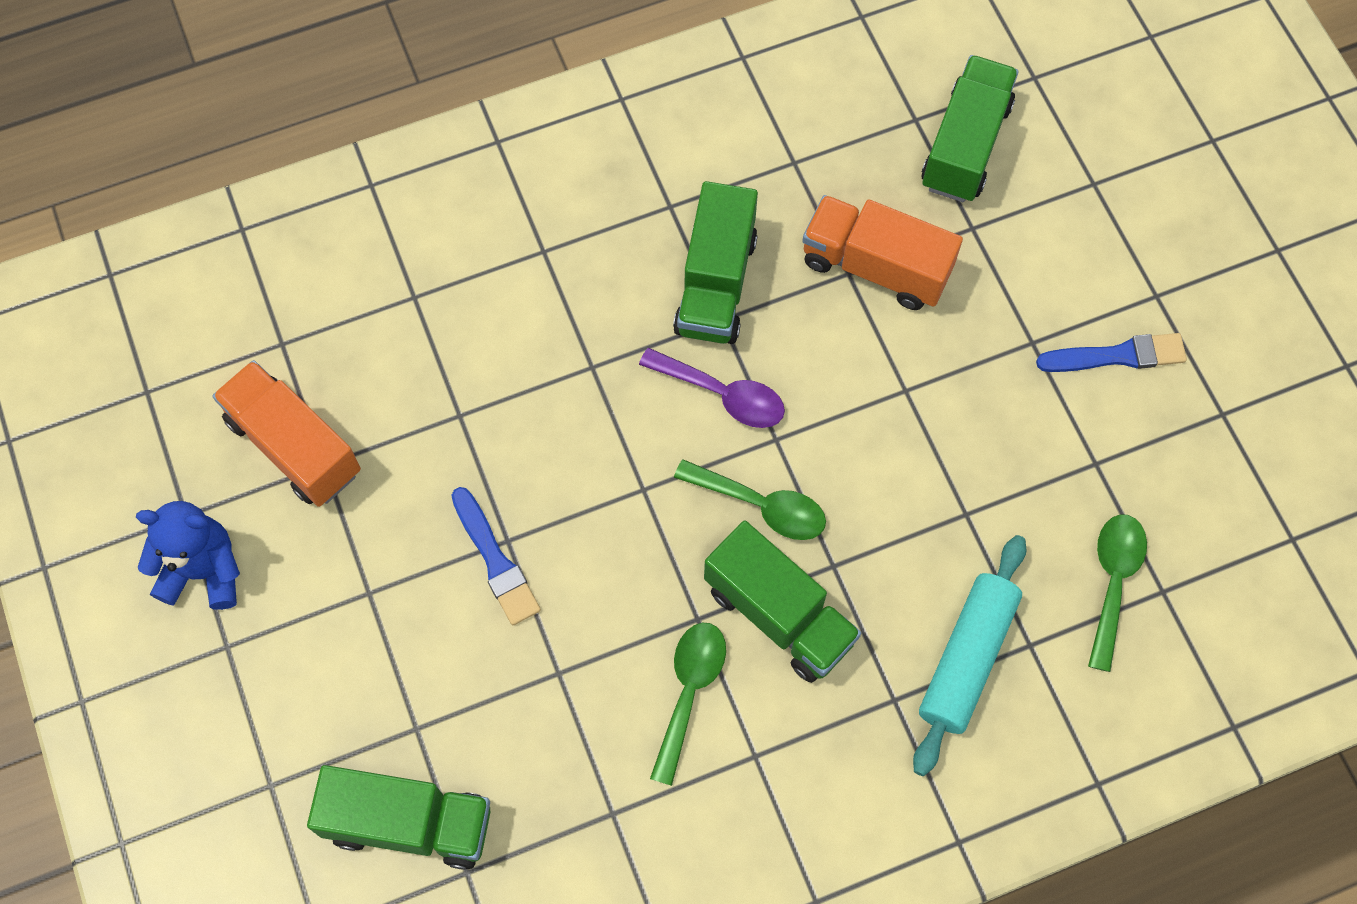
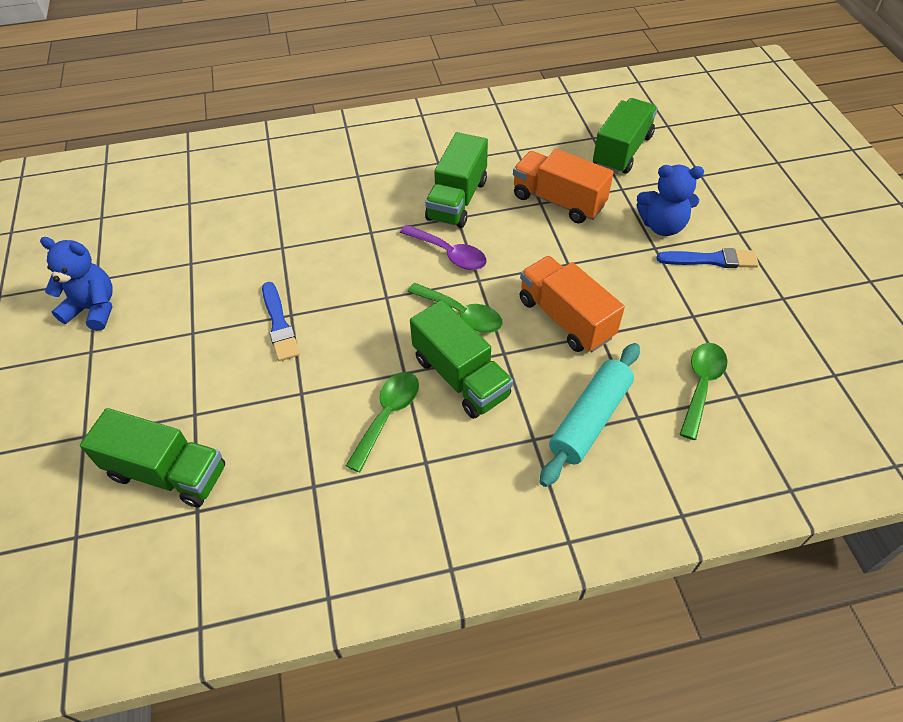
camera: 10 degrees right, 15 degrees down
orange truck [212,360,361,507] -> orange truck moved to [520,256,625,352]
none -> blue teddy bear [636,165,704,236]

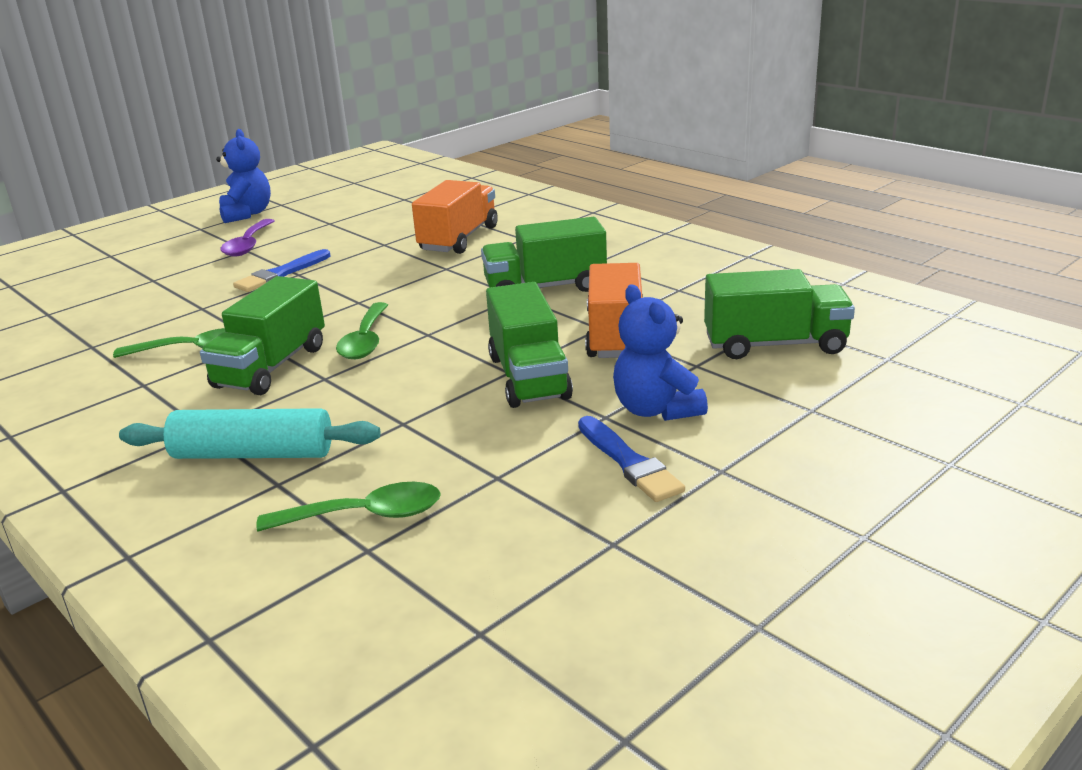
camera: 60 degrees right, 25 degrees down
green truck [80,408,225,507] -> green truck moved to [486,282,573,408]
purple spoon [400,225,487,270] -> purple spoon moved to [221,219,274,257]
orange truck [520,256,625,352] -> orange truck moved to [412,180,498,254]

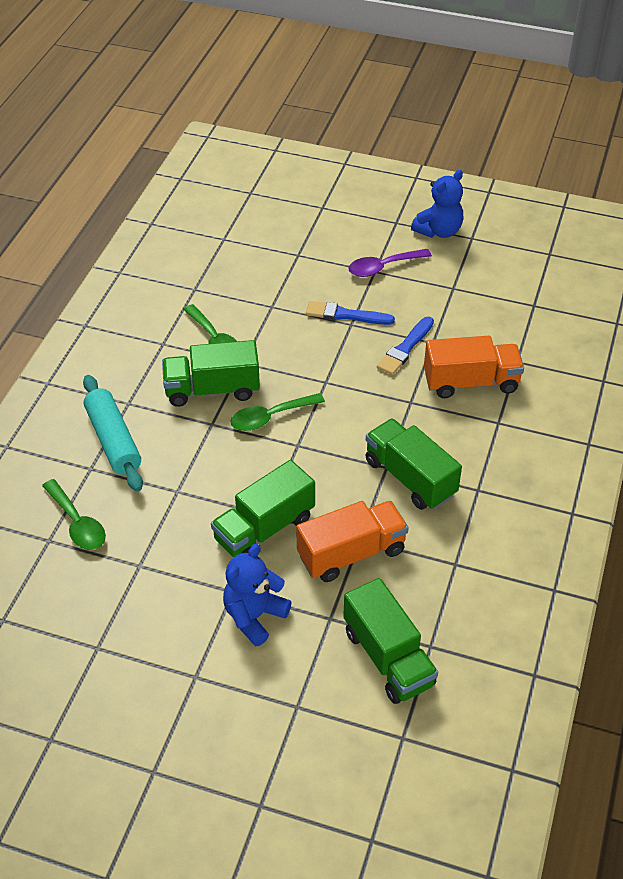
camera: 60 degrees right, 20 degrees up
blue brush [578,416,685,502] -> blue brush moved to [377,317,434,375]

